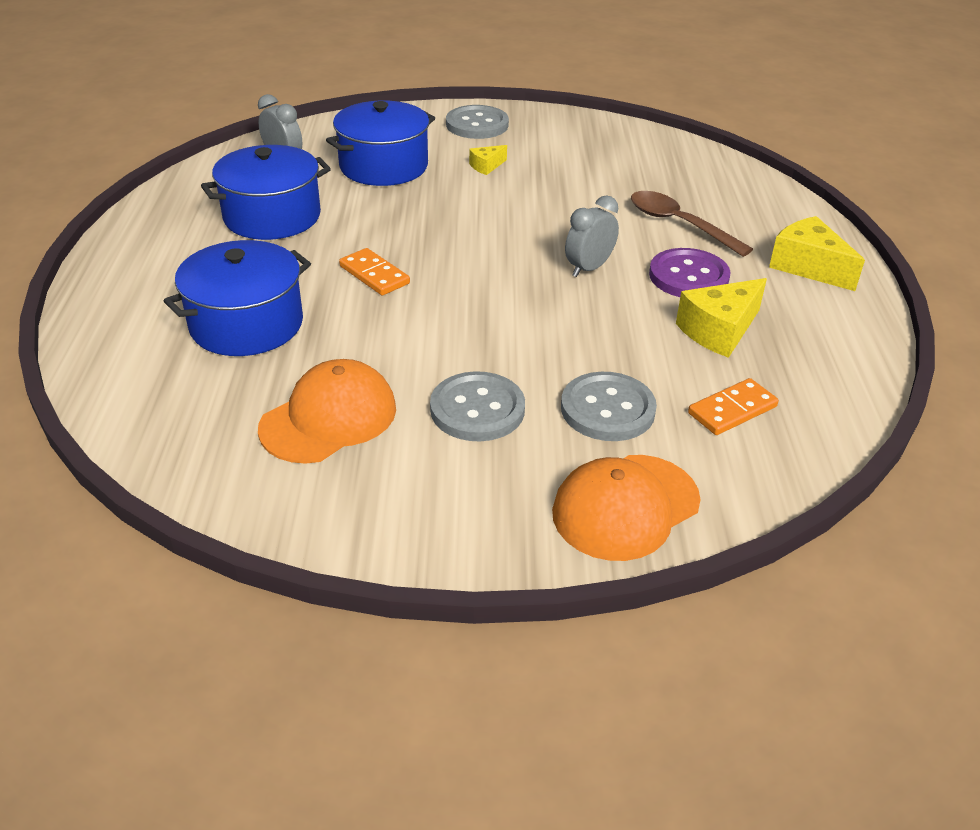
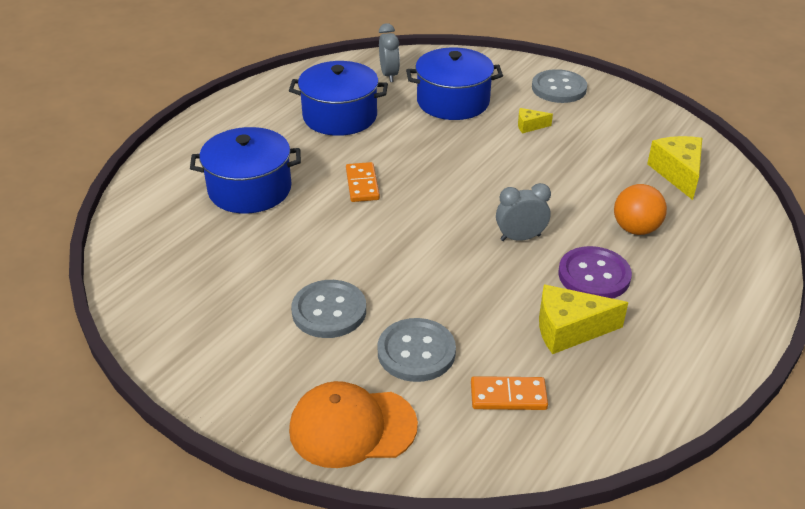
camera: 35 degrees right, 0 degrees up
orange cap [258,359,396,464] -> none
brown spoon [631,191,753,257] -> orange ball [614,184,667,235]
yellow cheese [769,216,865,291] -> yellow cheese moved to [647,136,702,200]

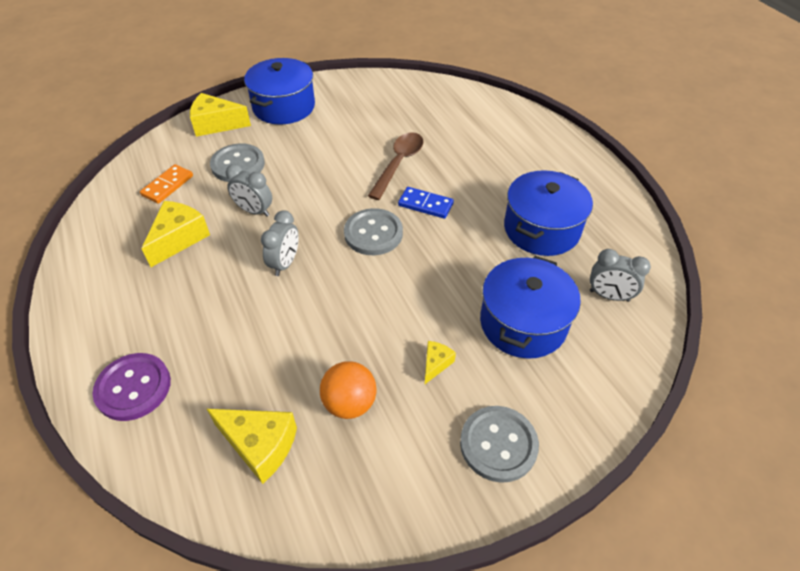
camera: 120 degrees right, 10 degrees up
blue pot [190,127,301,213] -> blue pot moved to [244,58,315,125]
orange cap [289,381,418,468] -> yellow cheese [190,93,251,137]
grey button [291,280,366,338] -> grey button moved to [344,208,403,255]
orange domino [346,162,380,202] -> blue domino [398,187,454,219]
purple button [558,246,632,299] -> purple button moved to [92,353,171,421]
orange ball [614,184,667,235] -> orange ball moved to [320,361,377,419]
none -> grey clock [226,164,272,217]
none -> brown spoon [368,132,424,200]

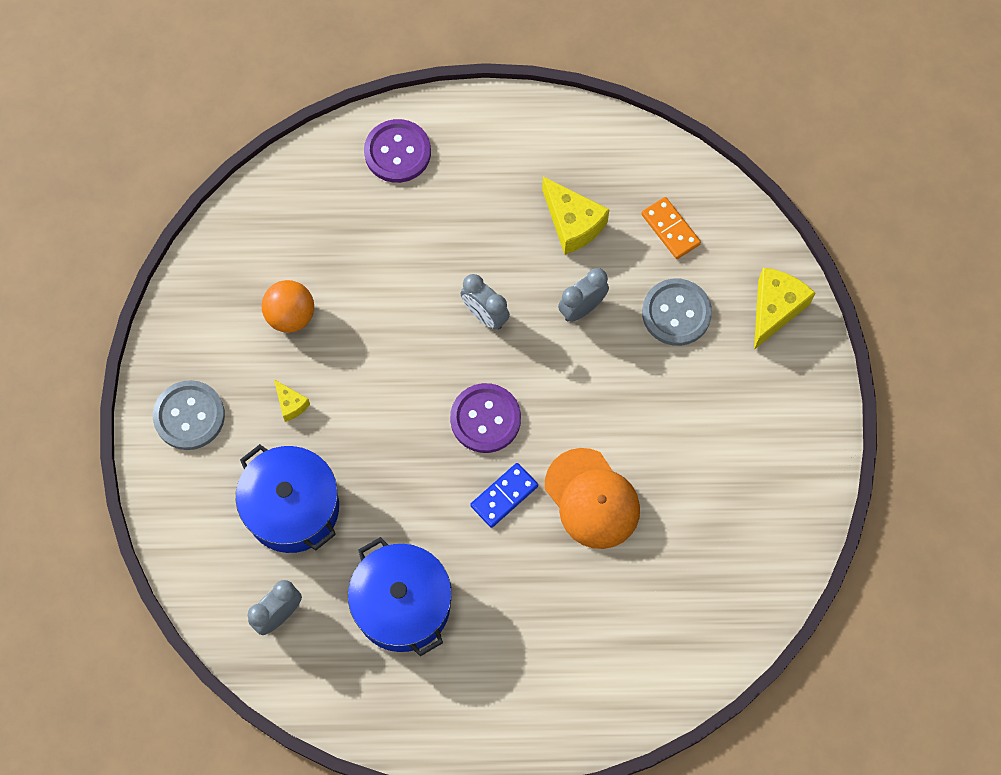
camera: 115 degrees right, 20 degrees up
yellow cheese [207,409,297,484] -> none
blue pot [244,58,315,125] -> none
grey button [344,208,403,255] -> purple button [450,383,521,453]
brown spoon [368,132,424,200] -> orange cap [545,448,640,549]

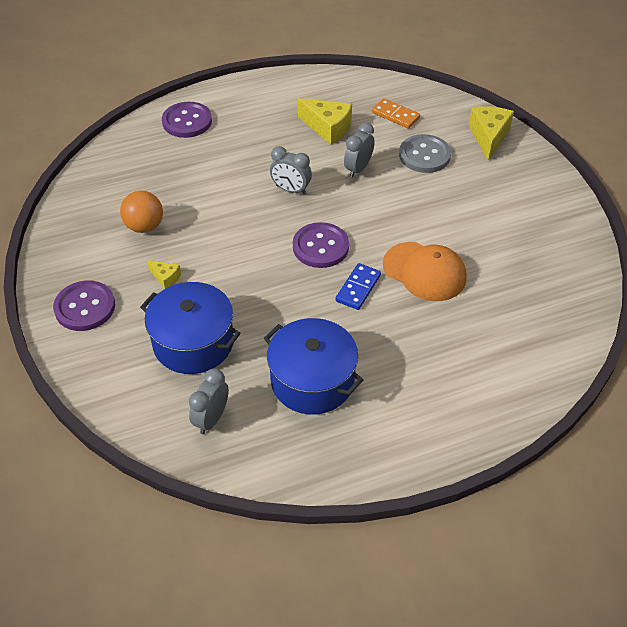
camera: 20 degrees left, 20 degrees down
grey button [153,380,225,450] -> purple button [53,281,115,331]

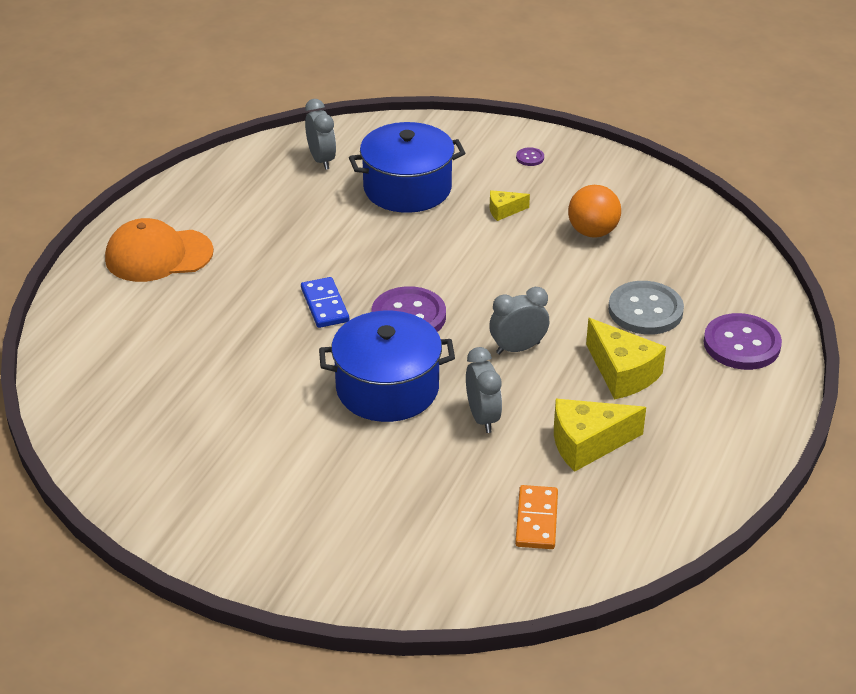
camera: 135 degrees right, 10 degrees down
purple button [53,281,115,331] -> purple button [516,147,544,166], size x0.43
blue pot [264,318,363,414] -> blue pot moved to [319,311,455,422]
orange domino [372,98,420,129] -> orange domino turned 75 degrees counterclockwise [515,485,558,549]
orange cap [383,242,467,301] -> orange cap moved to [105,218,214,282]
grey button [399,134,451,173] -> grey button moved to [608,281,684,335]
yellow cheese [469,106,514,161] -> yellow cheese moved to [586,318,666,399]

